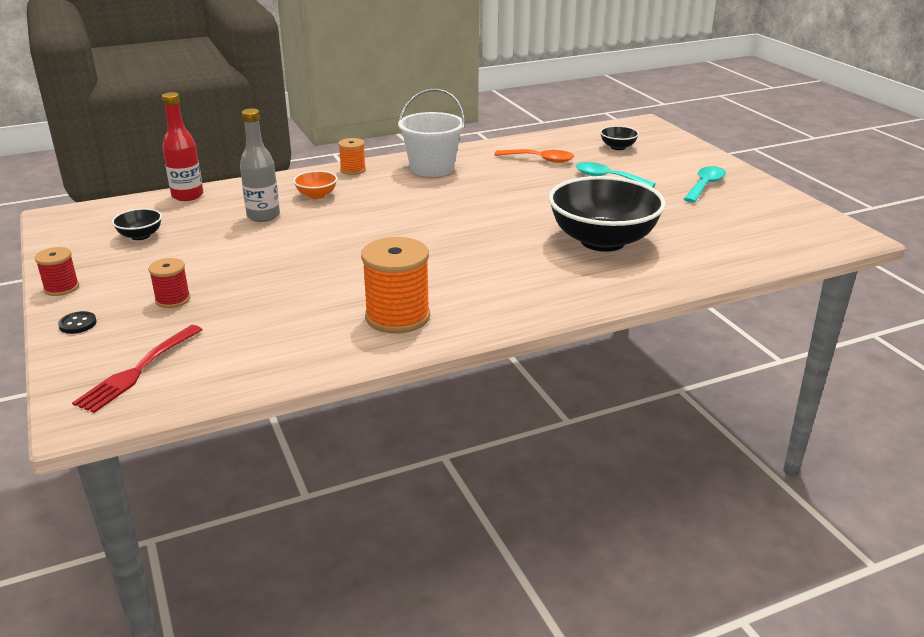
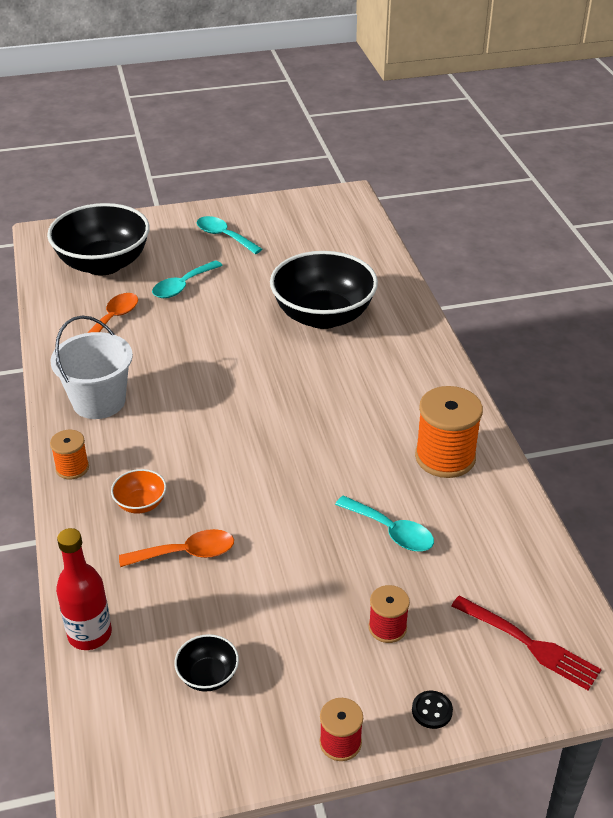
camera: 80 degrees left, 10 degrees up
grey bottle [240,108,280,222] -> orange spoon [119,529,234,567]
black bowl [600,126,639,150] -> black bowl [47,203,150,275], size x2.35
none -> turquoise spoon [335,496,434,551]

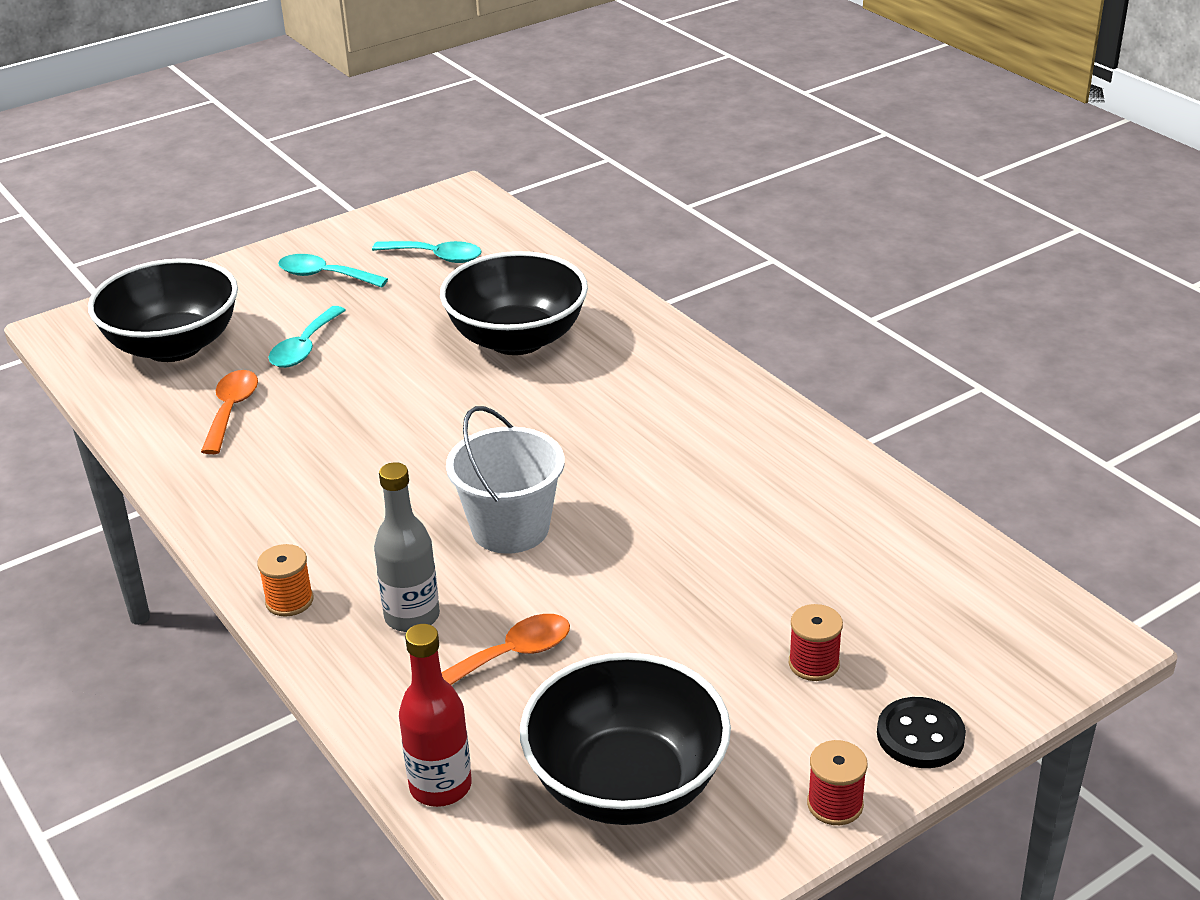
camera: 20 degrees left, 5 degrees down
white bucket [50,316,133,419] -> white bucket moved to [446,406,565,554]
orange bowl [111,469,166,513] -> grey bottle [374,462,440,632]
black bowl [174,634,239,692] -> black bowl [520,653,731,825], size x2.35
turquoise spoon [335,496,434,551] -> turquoise spoon moved to [372,241,482,263]
black button [412,691,453,729] -> black button [877,697,966,768], size x1.64
orange spool [415,386,483,478] -> none
red fork [451,595,602,690] -> none

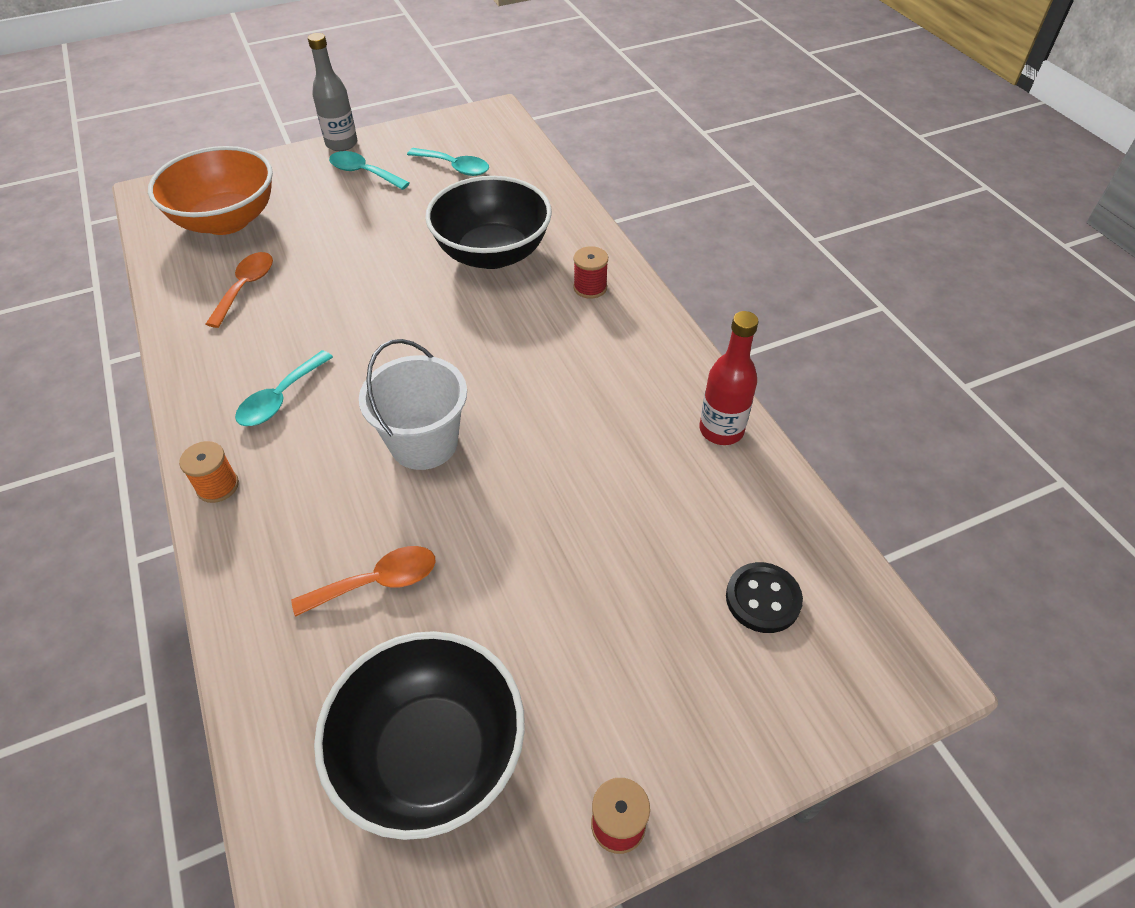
camera: 10 degrees right, 15 degrees up
black bowl [88,258,238,362] -> orange bowl [148,146,273,235]
turquoise spoon [269,306,346,368] -> turquoise spoon moved to [235,350,333,426]
grey bottle [374,462,440,632] -> grey bottle moved to [308,33,357,151]
red bottle [399,624,472,807] -> red bottle moved to [699,311,759,445]
red spool [789,604,843,681] -> red spool moved to [574,246,608,299]
black button [877,697,966,768] -> black button moved to [726,562,803,633]

